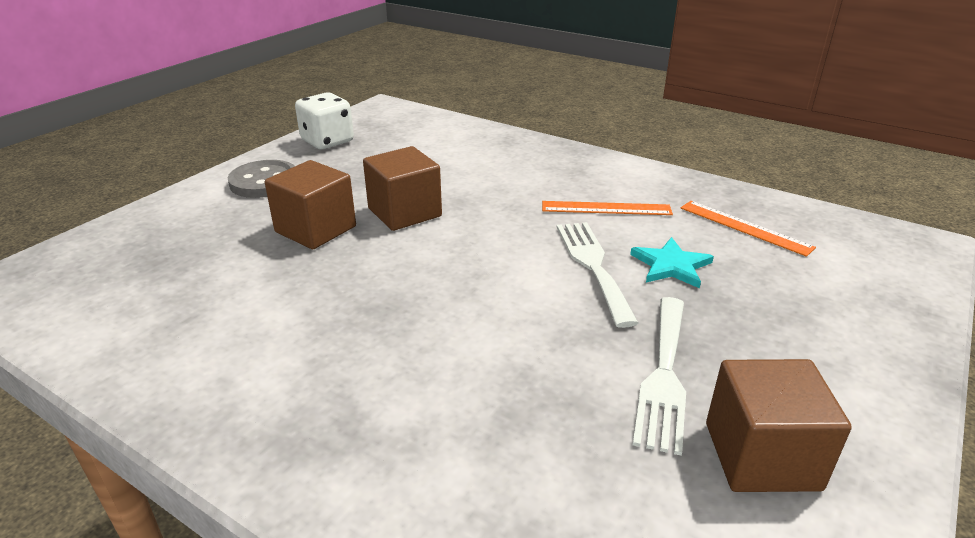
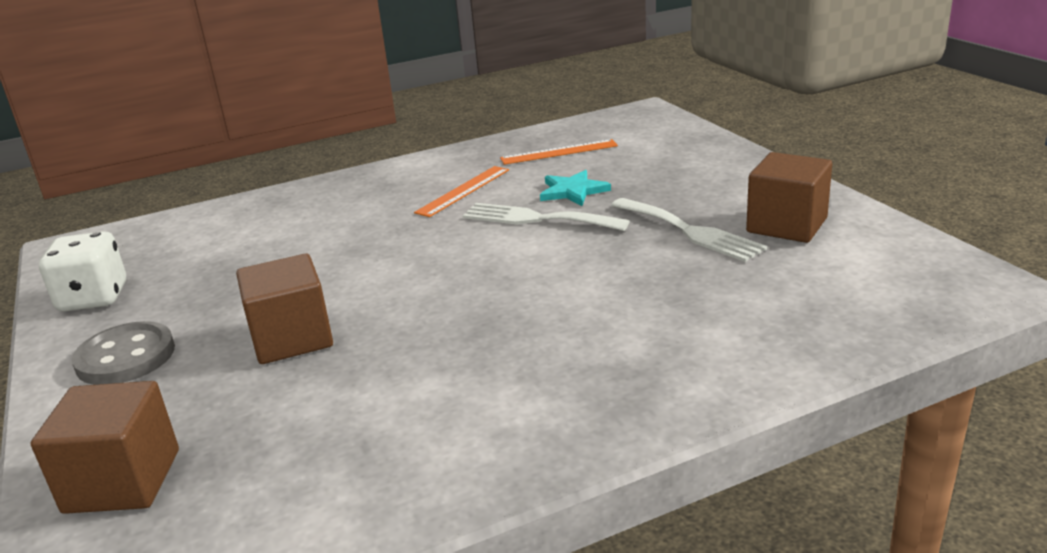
camera: 55 degrees left, 5 degrees down
brown cube [363,146,442,231] -> brown cube moved to [31,381,179,514]

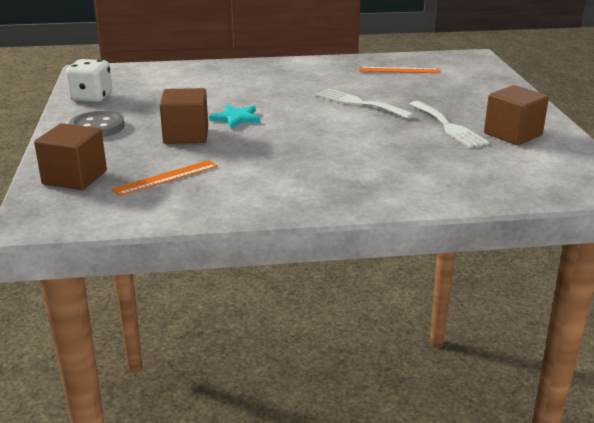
camera: 15 degrees right, 0 degrees up
orange ruler [414,166,509,217] -> orange ruler moved to [112,160,217,196]
turquoise star [540,170,611,206] -> turquoise star moved to [209,105,260,129]

